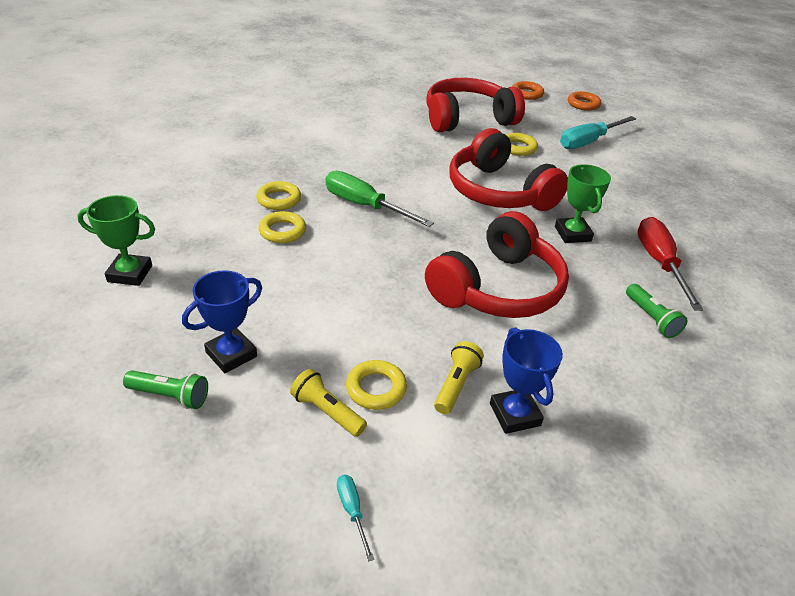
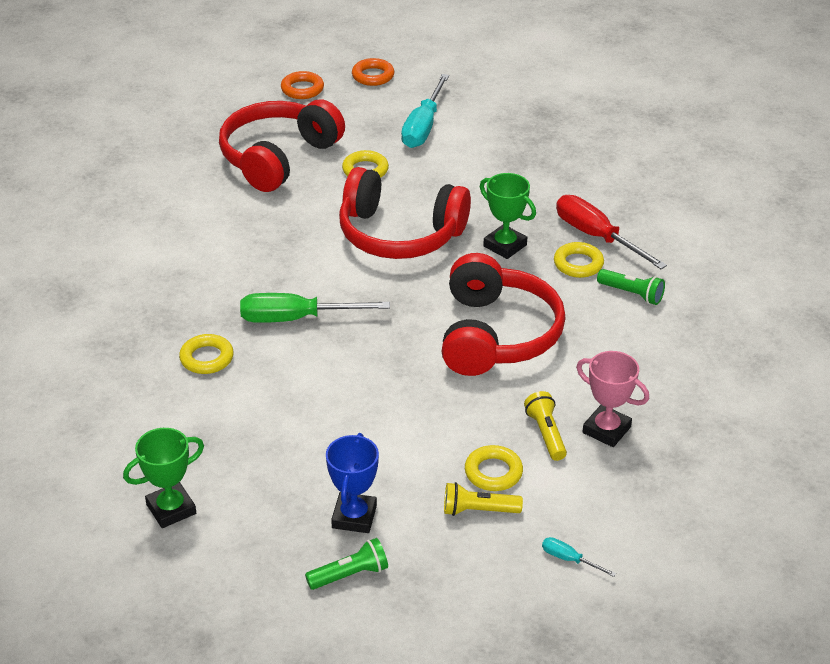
camera: 35 degrees left, 0 degrees up
yellow ring [258,211,306,243] -> yellow ring moved to [554,242,604,278]
blue trophy [490,327,563,434] -> pink trophy [576,351,649,447]

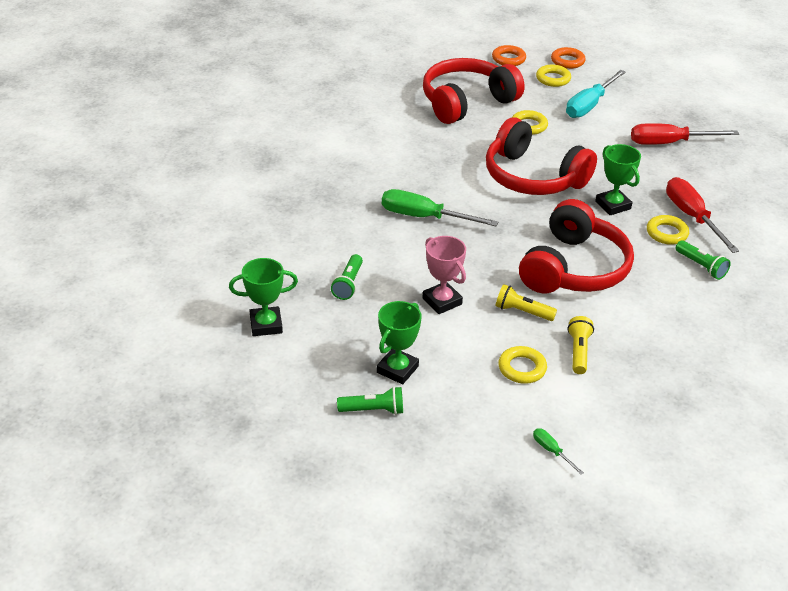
camera: 20 degrees right, 0 degrees up
yellow ring [179,334,234,374] -> yellow ring moved to [536,65,571,87]
blue trophy [326,433,379,533] -> green trophy [377,301,422,384]
yellow flashlight [444,482,523,516] -> yellow flashlight moved to [496,284,557,321]
turquoise screwdriver [542,537,616,577] -> green screwdriver [533,428,584,475]
pink trophy [576,351,649,447] -> pink trophy moved to [423,236,466,314]
none -> green flashlight [331,254,363,300]
none -> red screwdriver [631,123,739,145]

